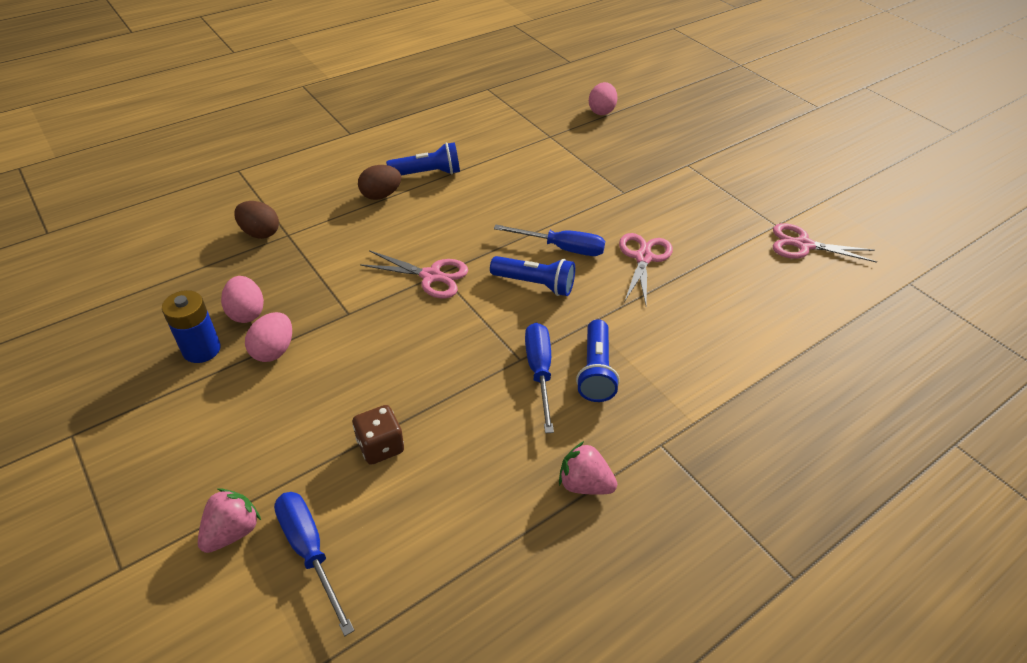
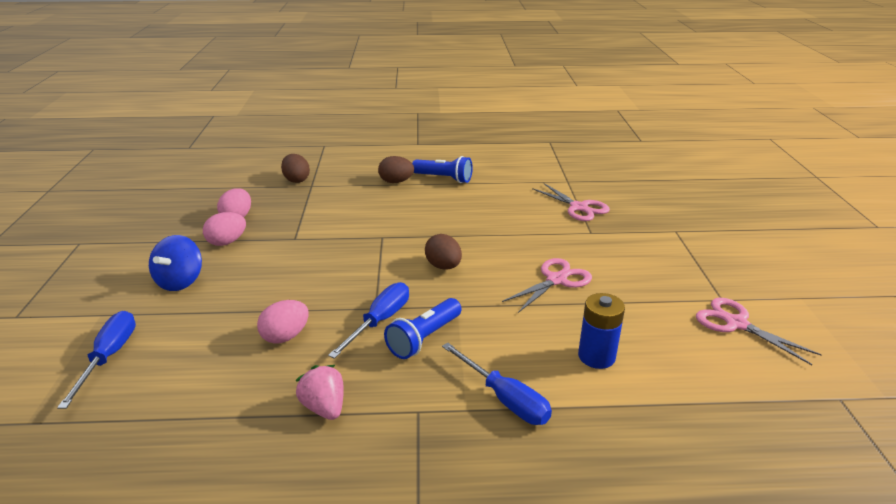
camera: 35 degrees right, 15 degrees down
blue battery [162,290,221,363] -> blue battery moved to [578,293,625,369]
pink strawberry [198,488,261,553] -> none
brown dice [353,405,404,465] -> none
pink scissors [360,250,468,298] -> pink scissors moved to [532,183,610,221]
blue flashlight [490,256,575,296] -> brown egg [425,234,462,270]
blue screwdriver [494,224,605,256] -> blue screwdriver moved to [442,343,552,425]
pink egg [589,82,617,115] -> pink egg moved to [257,300,309,344]
none -> blue spinning top [149,235,202,291]

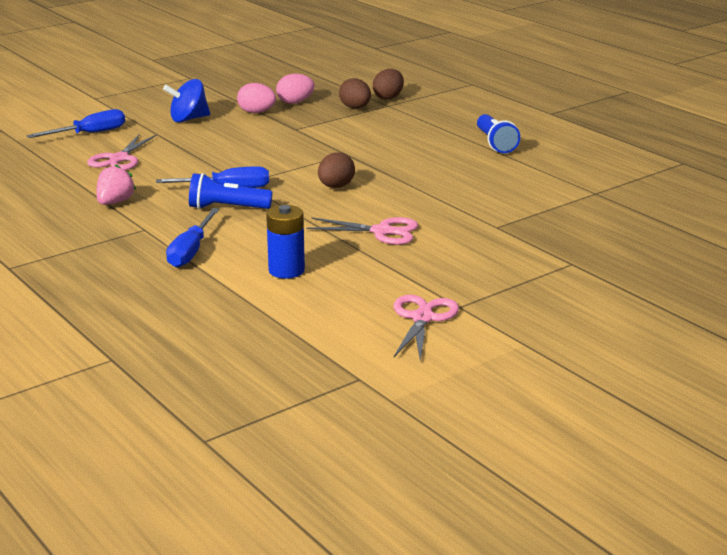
camera: 55 degrees right, 5 degrees down
pink egg [257,300,309,344] -> none
brown egg [378,156,414,183] -> brown egg moved to [339,78,371,108]
pink scissors [532,183,610,221] -> pink scissors moved to [87,135,156,170]

